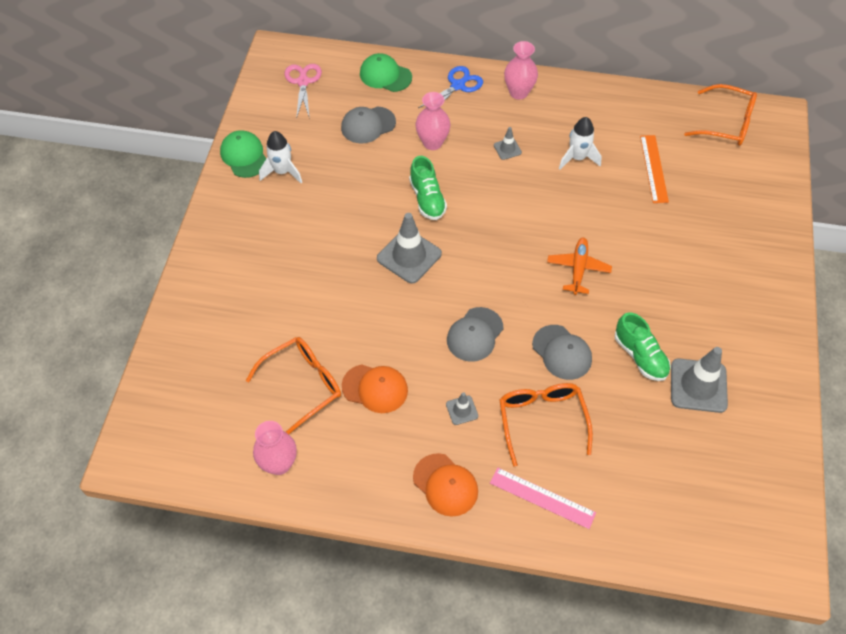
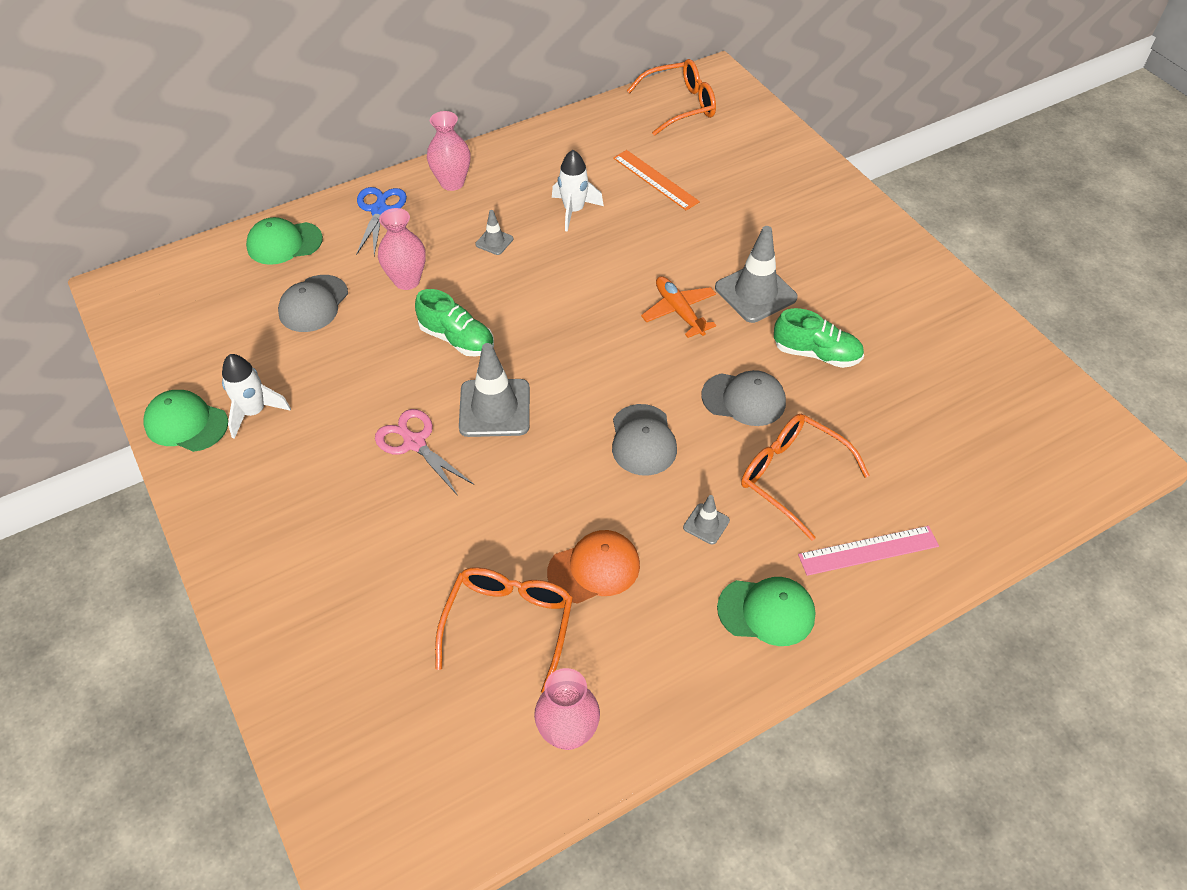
camera: 40 degrees left, 5 degrees down
pink scissors [284,64,322,119] -> pink scissors moved to [375,409,474,496]
orange cap [413,453,478,517] -> green cap [717,577,815,646]
grey traffic cone [671,347,728,413] -> grey traffic cone moved to [715,226,798,323]

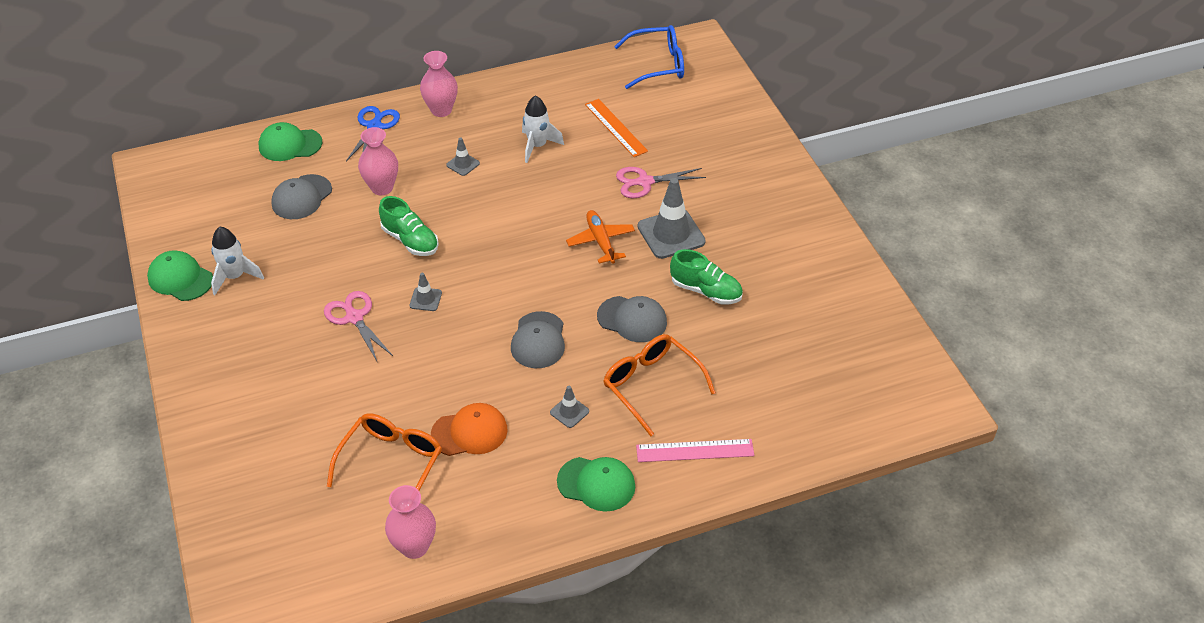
camera: 10 degrees right, 5 degrees down
grey traffic cone [459,343,530,437] -> grey traffic cone [409,273,442,311], size x0.49
orange glasses [627,59,716,136] -> blue glasses [614,25,684,89]
none -> pink scissors [616,167,706,198]

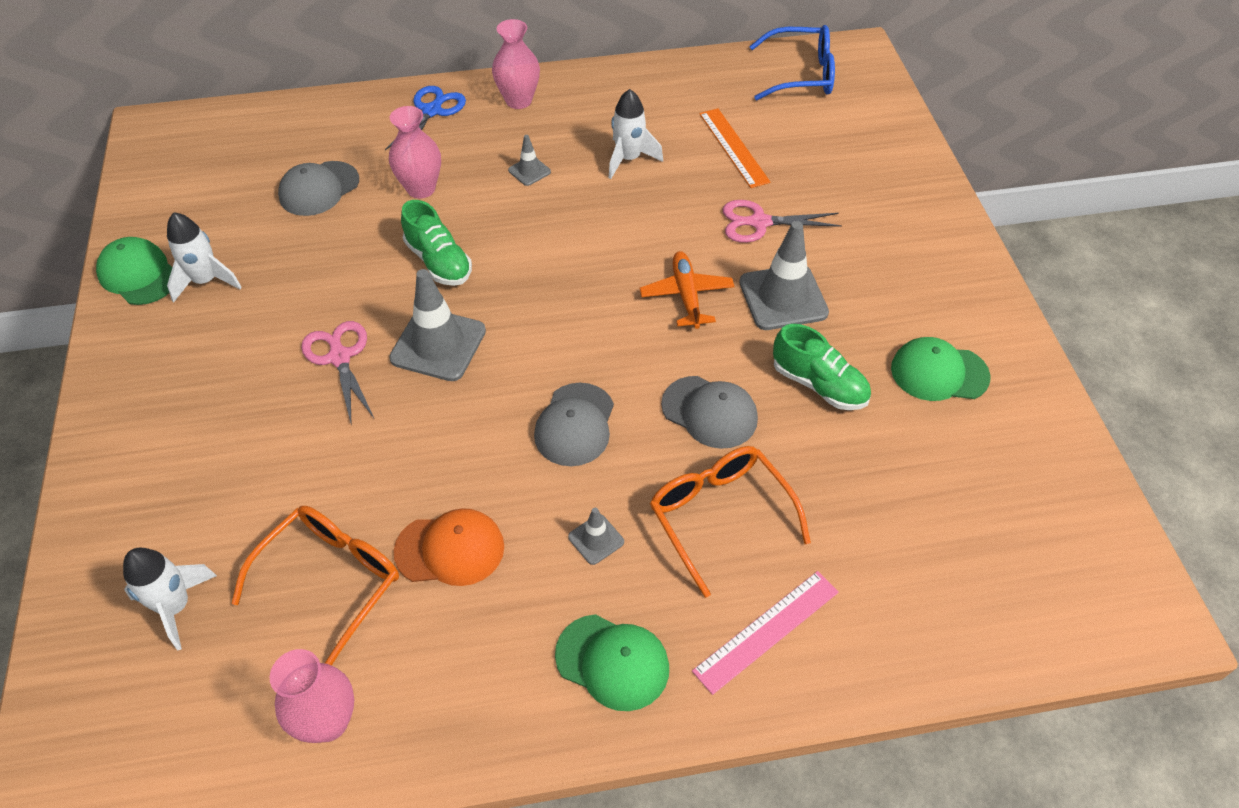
camera: 10 degrees right, 5 degrees up
green cap [259,122,322,161] -> green cap moved to [891,337,991,401]
grey traffic cone [409,273,442,311] -> grey traffic cone [389,269,486,381], size x2.04
pink ruler [636,439,754,462] -> pink ruler turned 45 degrees counterclockwise [692,571,839,695]
none -> white rocket [123,547,217,651]

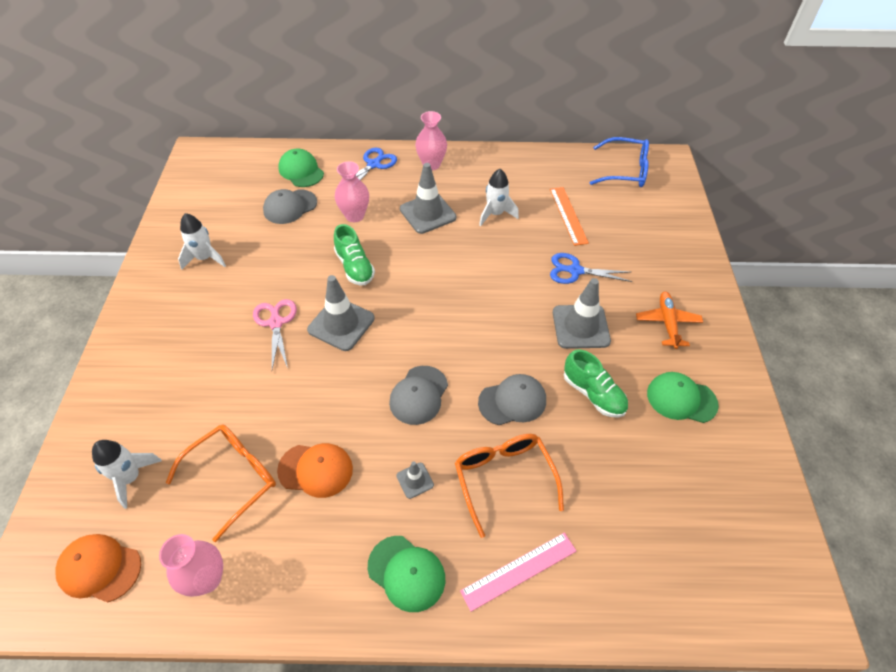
camera: 10 degrees right, 0 degrees up
green cap [96,237,172,305] -> green cap moved to [278,149,324,187]
grey traffic cone [508,135,551,186] -> grey traffic cone [400,163,456,234], size x2.04
orange plane [640,251,735,329] -> orange plane moved to [636,292,703,349]
grey cap [661,376,758,449] -> grey cap turned 60 degrees counterclockwise [478,374,546,425]
pink scissors [723,200,842,243] -> blue scissors [550,253,632,284]
none -> orange cap [55,534,141,603]

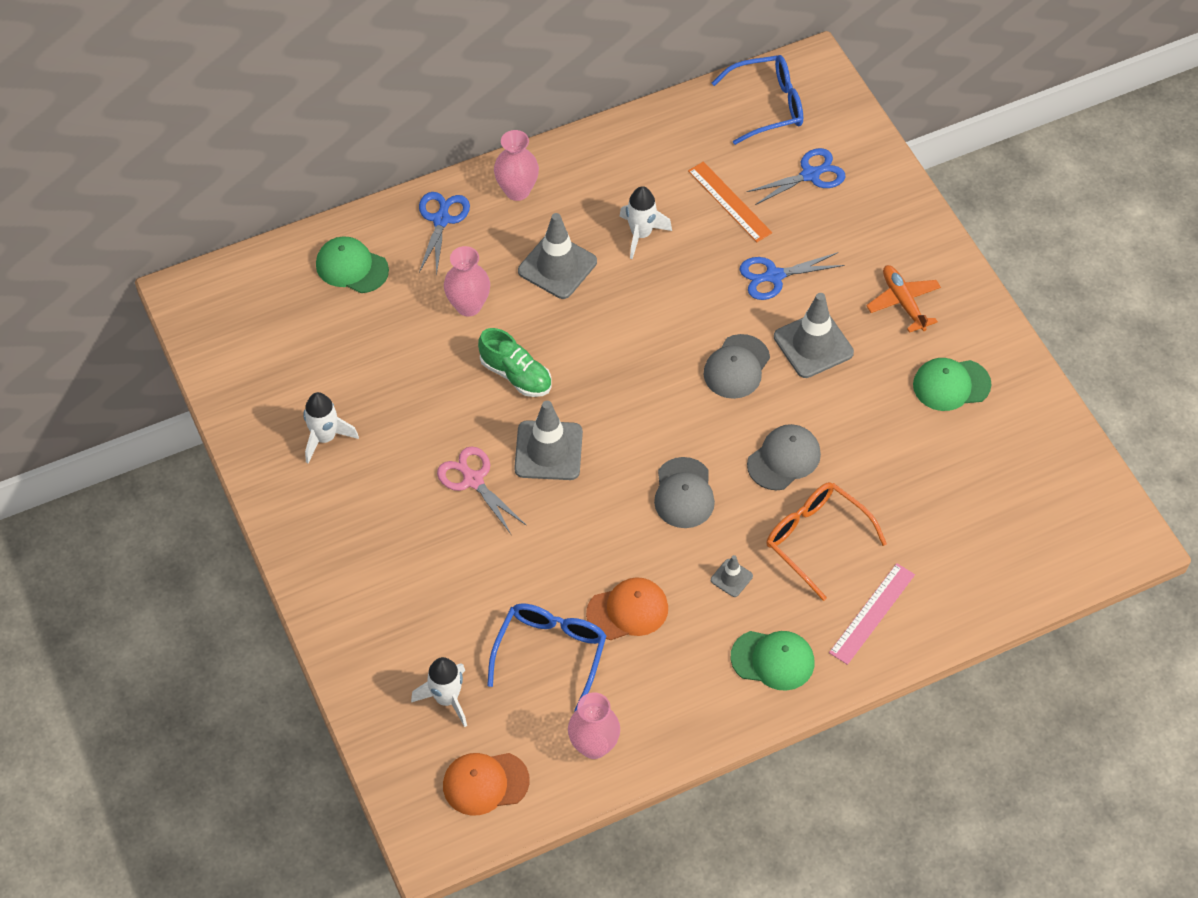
camera: 25 degrees left, 5 degrees up
orange glasses [166,424,276,542] -> blue glasses [487,603,606,712]
grey cap [263,189,317,224] -> grey cap moved to [703,334,770,399]
green shoe [564,349,628,418] -> none
none -> blue scissors [746,148,846,205]

